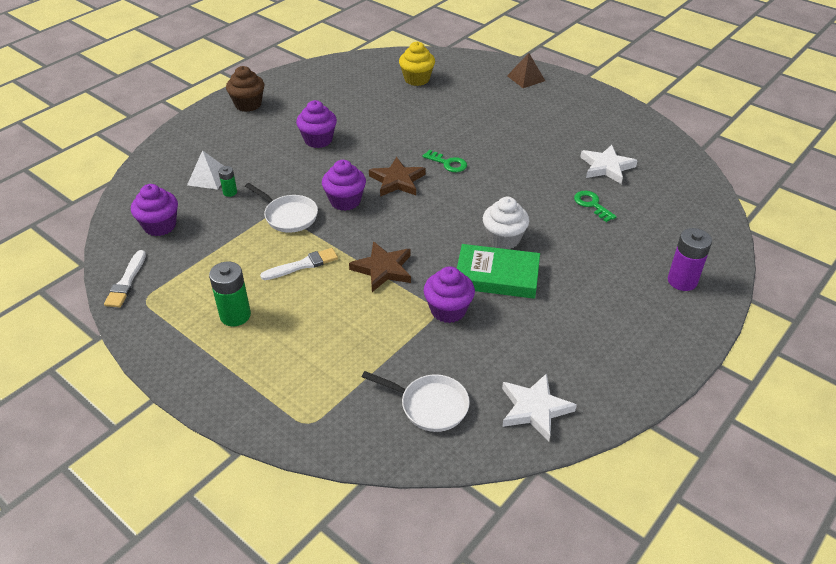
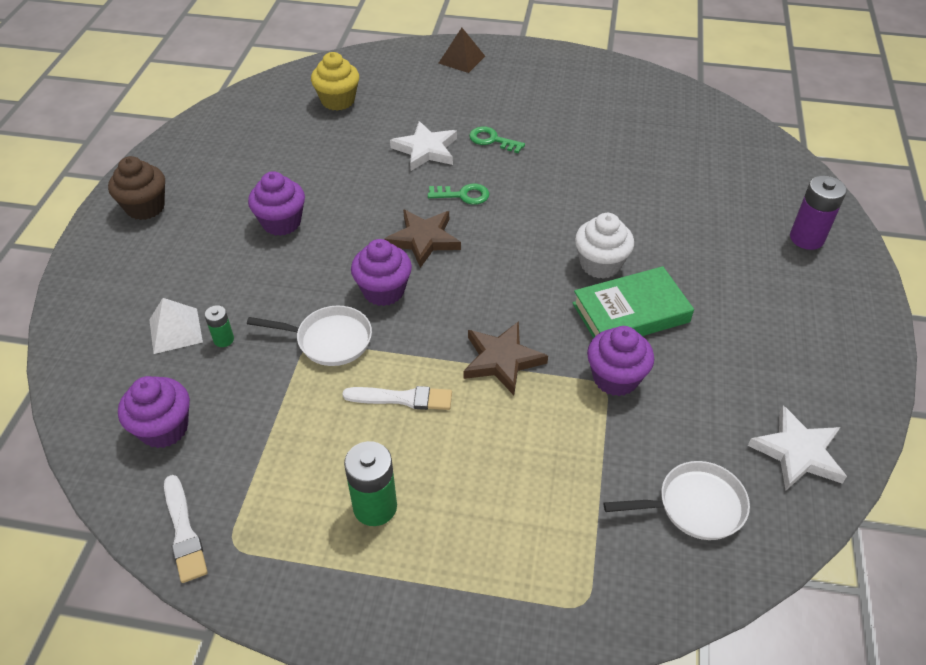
camera: 30 degrees left, 5 degrees up
white brush [260,248,338,280] -> white brush turned 60 degrees clockwise [343,386,452,410]
green key [574,191,617,222] -> green key moved to [469,127,525,153]
white star [580,145,638,184] -> white star moved to [390,121,457,171]

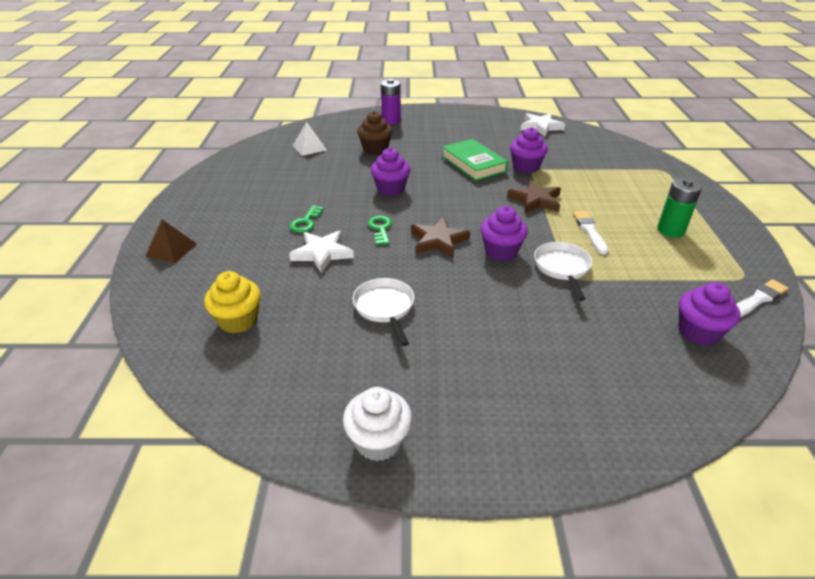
camera: 100 degrees left, 10 degrees down
brown cupcake [108,156,165,220] -> brown cupcake moved to [357,111,392,155]
white pyramid [149,298,203,354] -> white pyramid moved to [293,122,327,156]
green battery [204,305,234,347] -> none
purple cupcake [248,171,305,236] -> purple cupcake moved to [371,148,410,196]
white cupcake [575,213,634,279] -> white cupcake moved to [343,387,412,461]
white pan [603,461,750,540] -> white pan moved to [352,278,414,346]

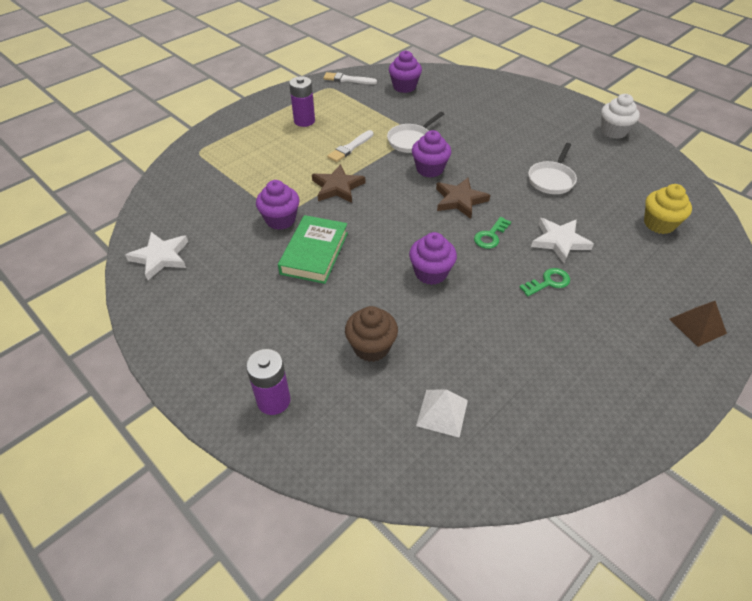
camera: 135 degrees left, 10 degrees up
green battery [657,178,702,238] -> purple battery [289,76,315,127]

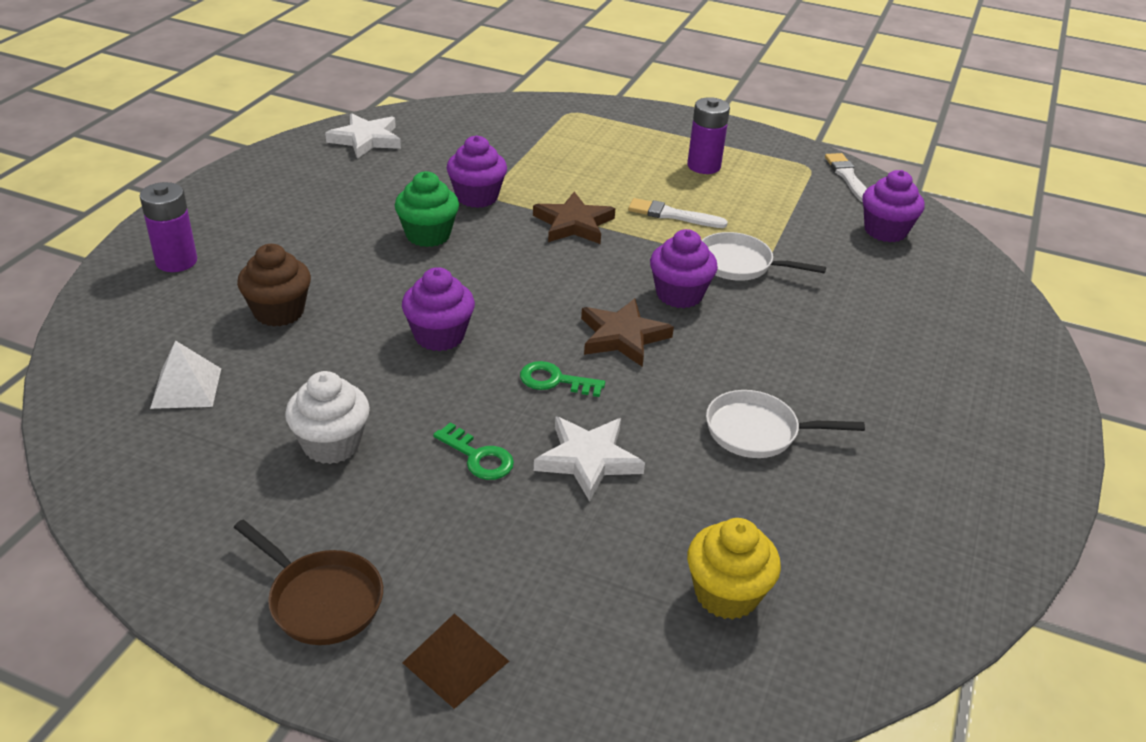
camera: 65 degrees right, 10 degrees down
green book [278,215,348,284] -> green cupcake [395,171,459,247]
white cupcake [601,94,640,139] -> white cupcake moved to [285,371,370,464]
none -> brown pan [234,520,383,645]

